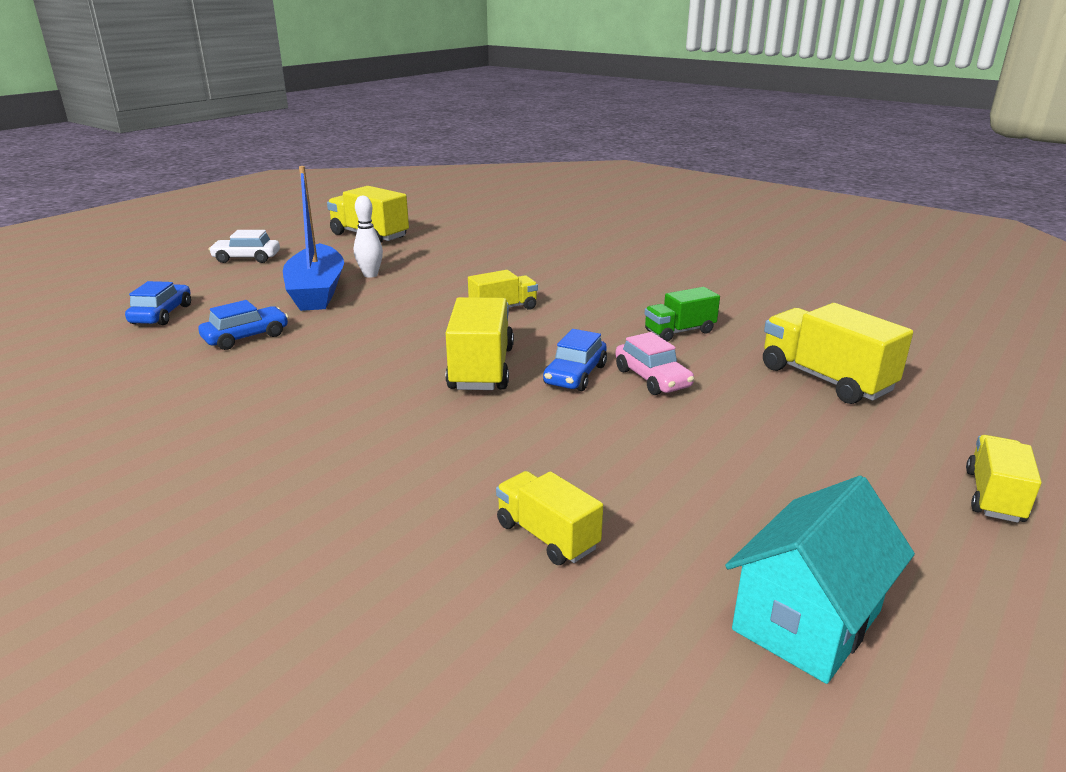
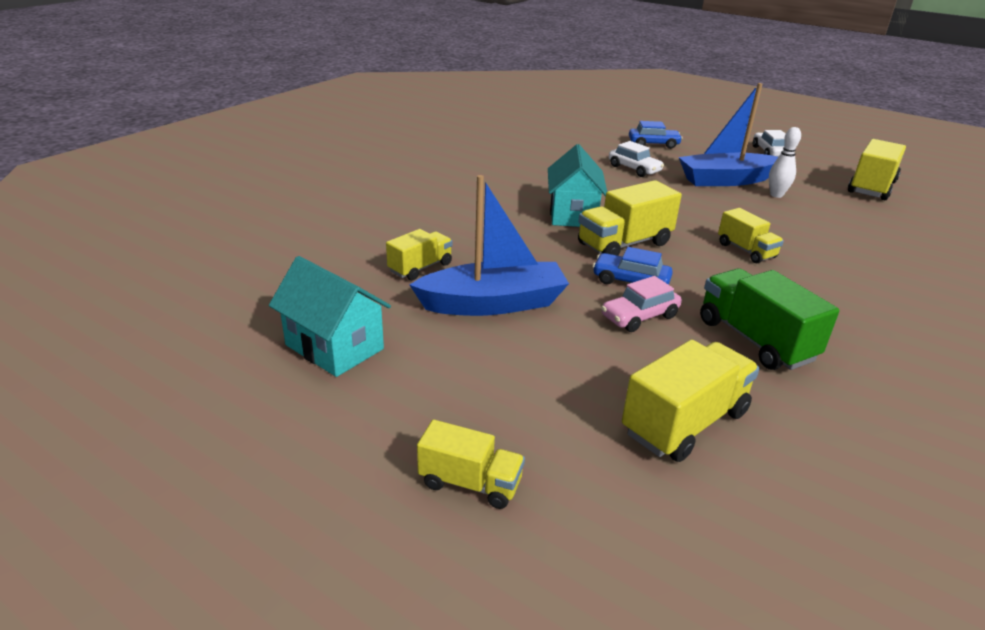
camera: 85 degrees right, 5 degrees up
blue car [198,300,288,350] -> white car [609,141,664,177]
yellow truck [446,297,514,390] -> yellow truck turned 150 degrees clockwise [578,180,682,256]
green truck [645,287,720,342] -> green truck [700,268,840,370], size x1.61
none -> blue boat [409,175,569,316]
none -> turquoise house [548,144,607,227]

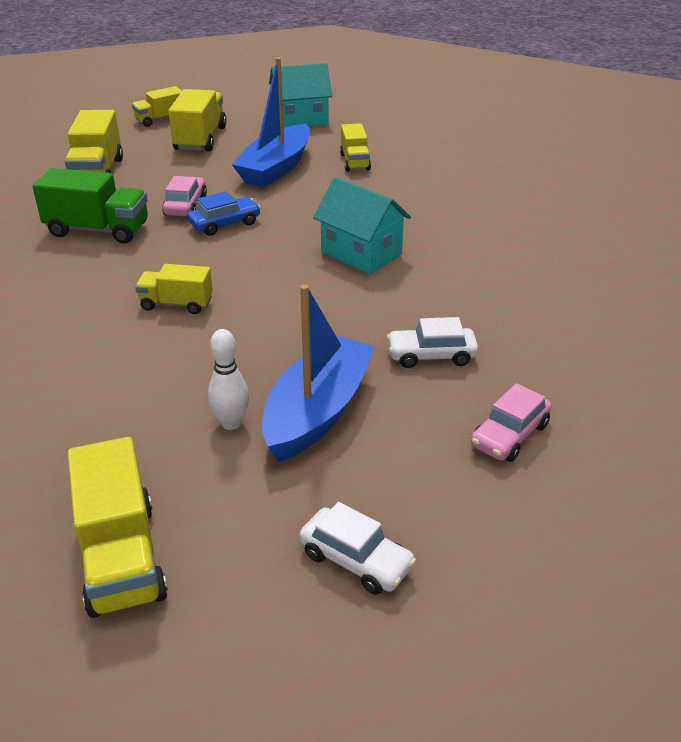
camera: 130 degrees right, 5 degrees up
yellow truck [578,180,682,256] -> yellow truck moved to [168,89,227,152]
blue car [629,121,683,149] -> pink car [471,383,552,462]

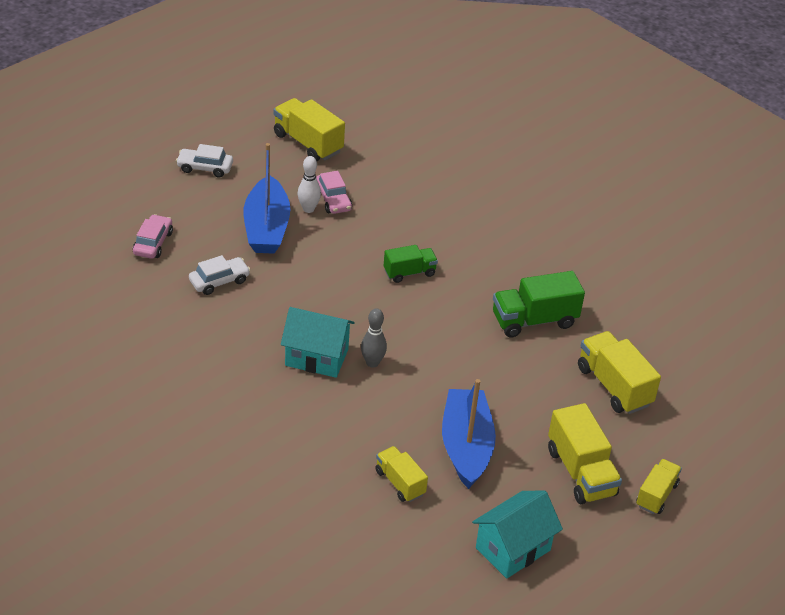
camera: 150 degrees right, 5 degrees up
yellow truck [135,264,213,314] -> green truck [384,245,438,283]
pink car [162,176,207,216] -> pink car moved to [316,171,352,214]
blue car [188,191,261,236] -> none
none -> grey bowling pin [361,308,387,368]

